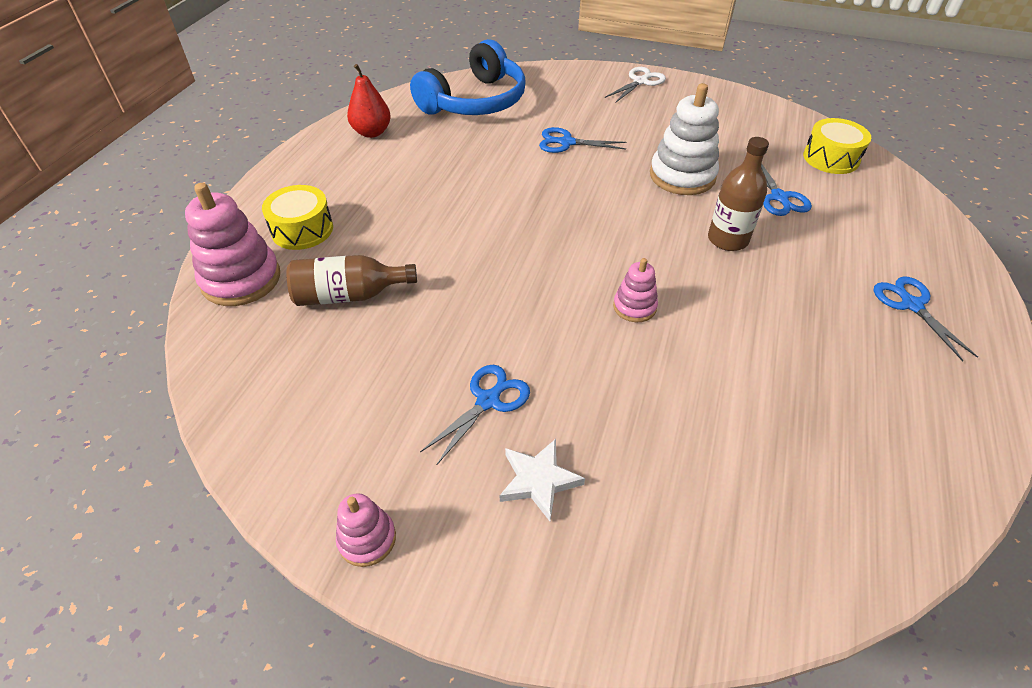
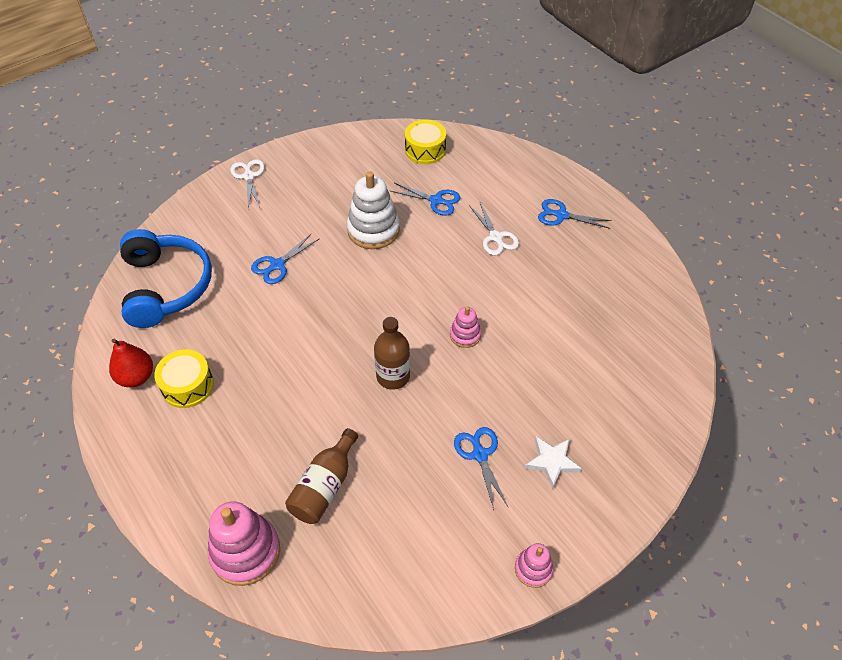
camera: 55 degrees left, 5 degrees up
yellow drum [262,185,333,250] -> yellow drum moved to [154,349,214,408]
brown bottle [708,137,769,251] -> brown bottle moved to [374,317,410,390]
none -> white scissors [469,202,519,255]

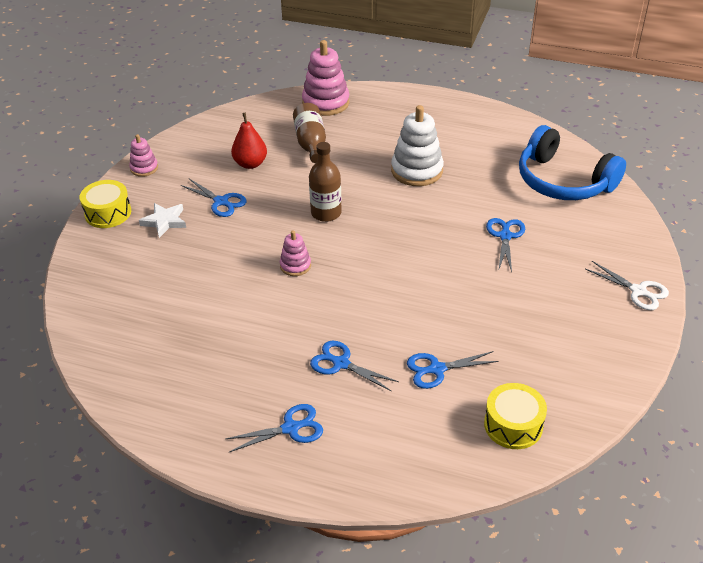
camera: 145 degrees right, 10 degrees down
red pear [109,339,153,387] -> red pear moved to [231,113,267,169]
yellow drum [154,349,214,408] -> yellow drum moved to [80,180,131,228]
white stacking toy [347,171,400,249] -> white stacking toy moved to [391,105,444,186]
white scissors [469,202,519,255] -> blue scissors [310,341,399,392]

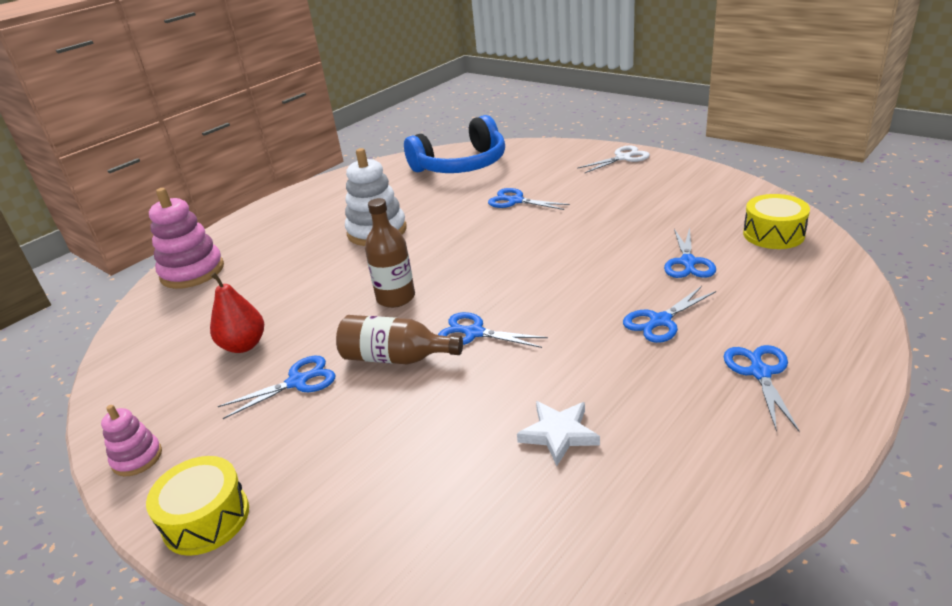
camera: 65 degrees left, 10 degrees down
white star [139,203,186,238] -> white star moved to [517,401,600,466]
pink stacking toy [280,230,311,276] -> blue scissors [438,312,548,348]
brown bottle [293,103,326,163] -> brown bottle moved to [336,315,463,364]

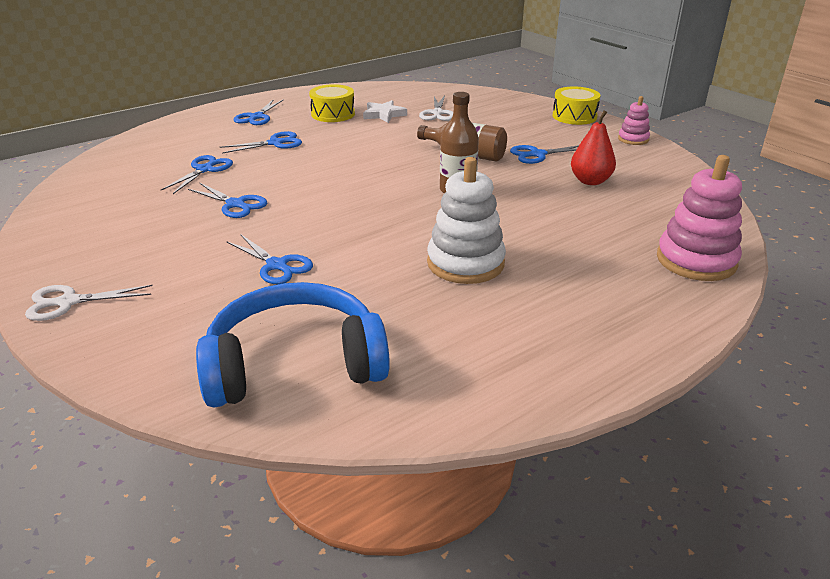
camera: 170 degrees left, 0 degrees up
blue scissors [438,312,548,348] -> blue scissors moved to [188,183,267,218]
yellow drum [743,194,810,249] -> yellow drum moved to [309,84,355,122]
none -> white scissors [419,96,453,121]

